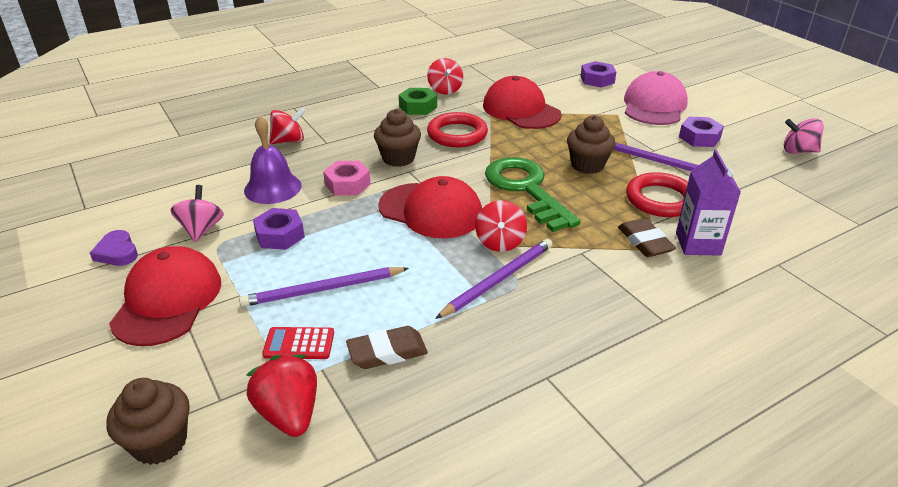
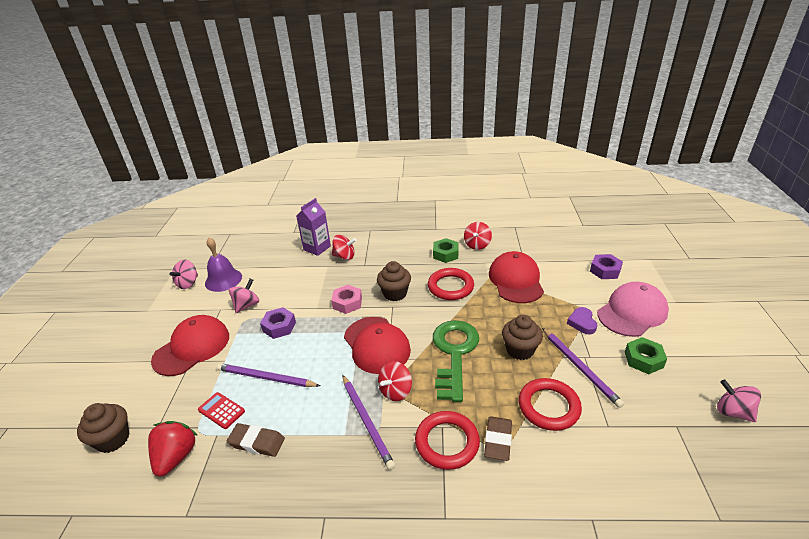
camera: 35 degrees right, 0 degrees up
purple heart [90,230,138,266] -> purple heart moved to [567,307,597,335]
purple bell [244,116,302,204] -> purple bell moved to [205,237,242,292]
purple pencil [435,239,552,319] -> purple pencil turned 75 degrees clockwise [342,375,395,470]
purple carton [676,150,741,256] -> purple carton moved to [296,198,331,256]
purple nut [679,117,724,147] -> green nut [625,337,667,374]
none -> pink spinning top [169,260,198,289]
none -> red ring [415,411,480,470]

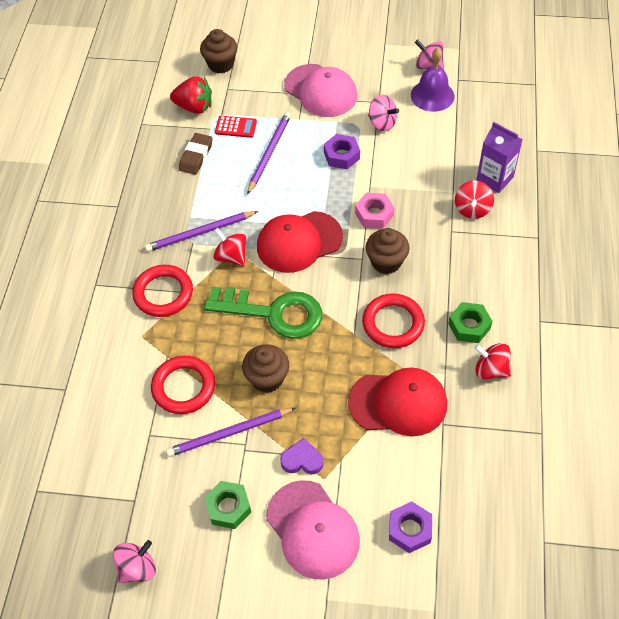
camera: 95 degrees right, 20 degrees up
red cap [151,315,229,376] -> pink cap [284,64,358,117]
red calculator [198,392,245,429] -> red calculator turned 60 degrees clockwise [215,116,257,138]
brown eraser [484,416,512,461] -> none

